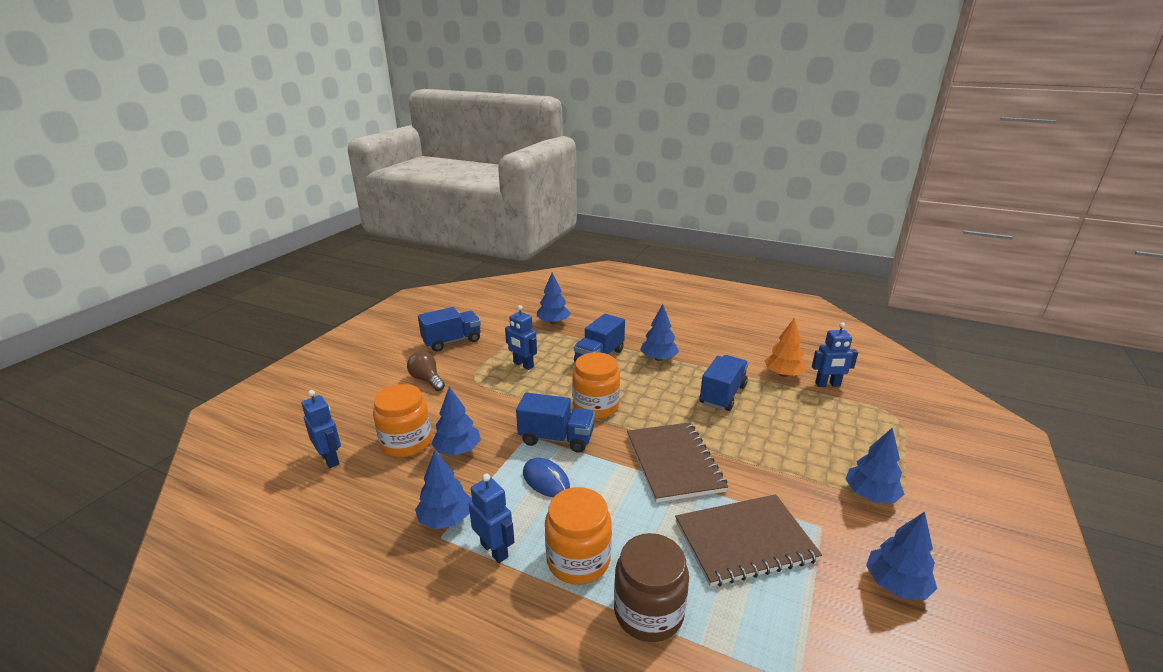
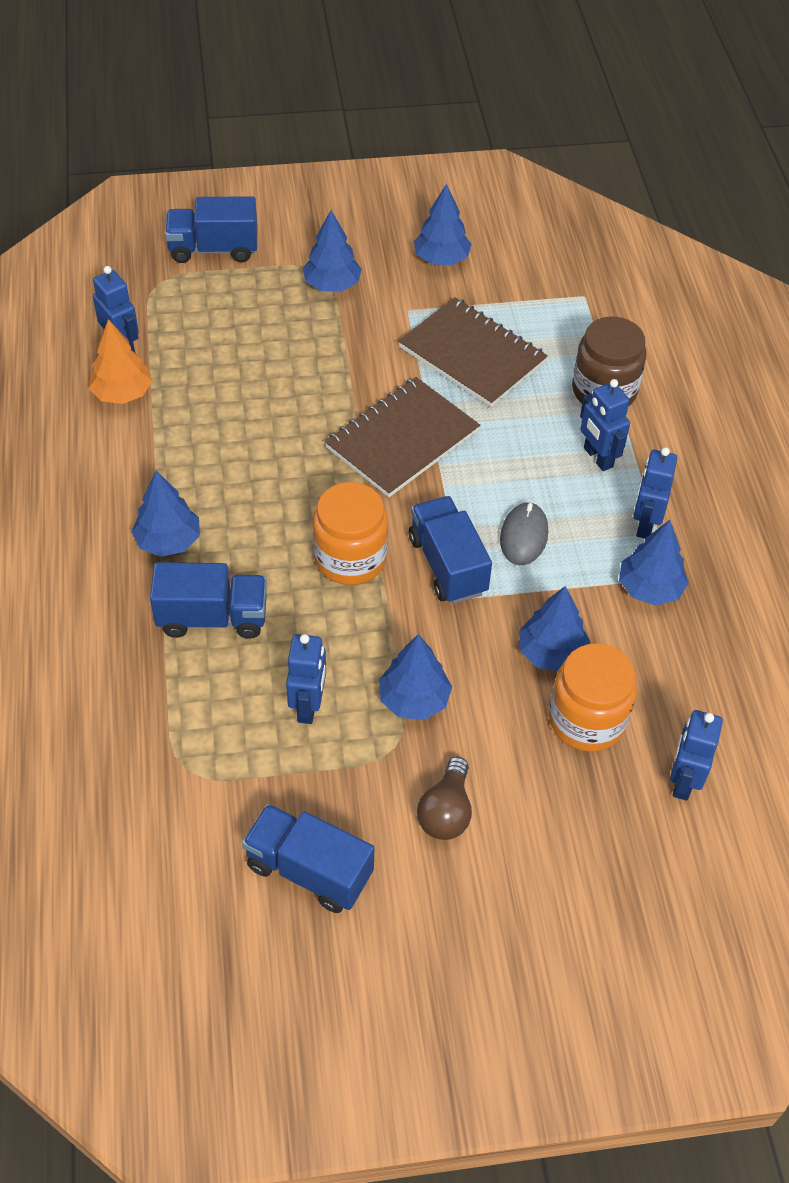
camera: 125 degrees left, 25 degrees up
blue mouse [523,458,570,497] -> grey mouse [500,502,548,565]
blue tree [537,272,571,324] -> blue tree moved to [379,634,452,720]
orange jar [545,487,612,585] -> blue robot [580,379,630,471]
blue truck [699,355,748,411] -> blue truck moved to [165,196,258,263]

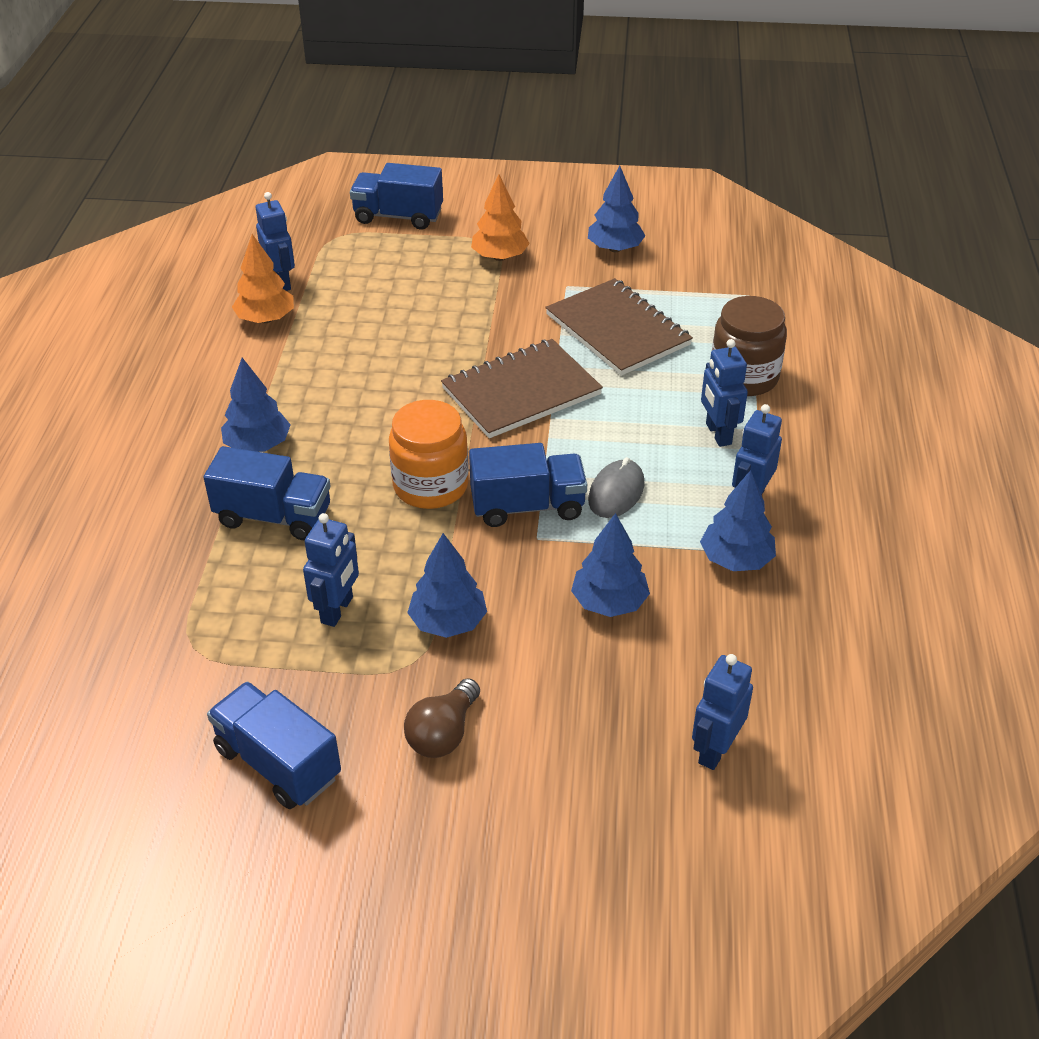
camera: 15 degrees right, 10 degrees down
blue tree [303,210,362,292] -> orange tree [471,174,530,261]
blue truck [409,496,492,604] -> blue truck turned 90 degrees clockwise [469,443,587,527]
orange jar [549,644,637,752] -> none

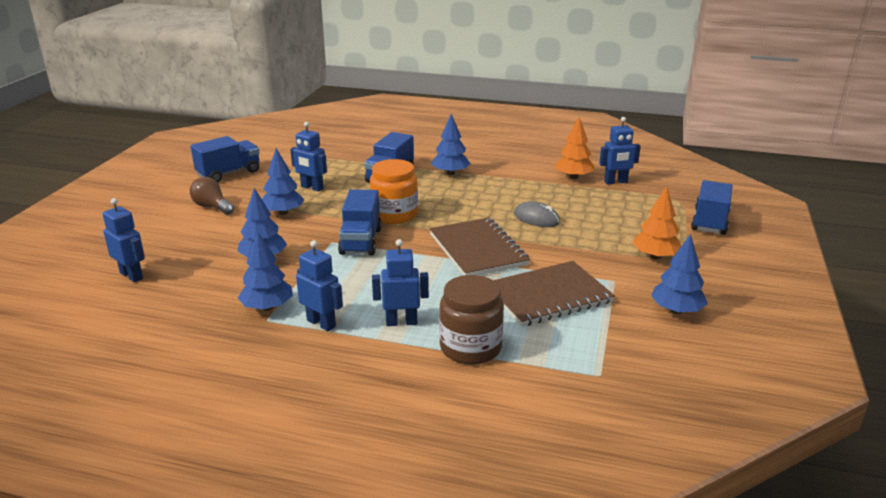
camera: 100 degrees right, 15 degrees down
grey mouse [588,457,645,518] -> grey mouse moved to [514,201,560,227]

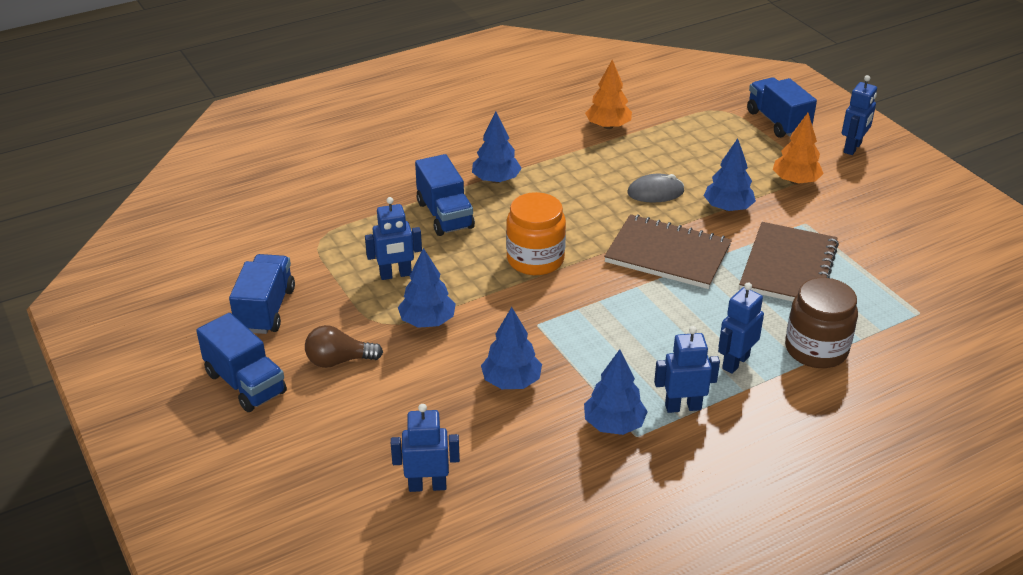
camera: 45 degrees left, 10 degrees up
blue truck [338,189,382,255] -> blue truck moved to [196,313,287,412]
blue robot [599,117,641,184] -> blue robot moved to [842,75,877,155]
blue tree [651,234,708,314] -> blue tree moved to [704,138,756,212]

